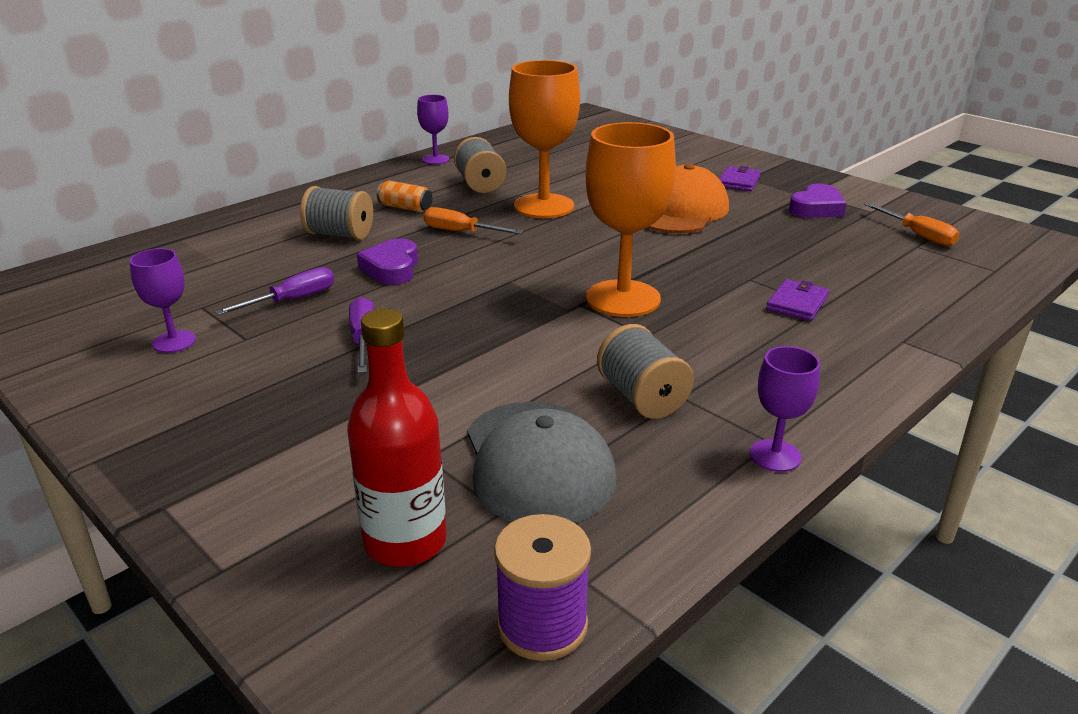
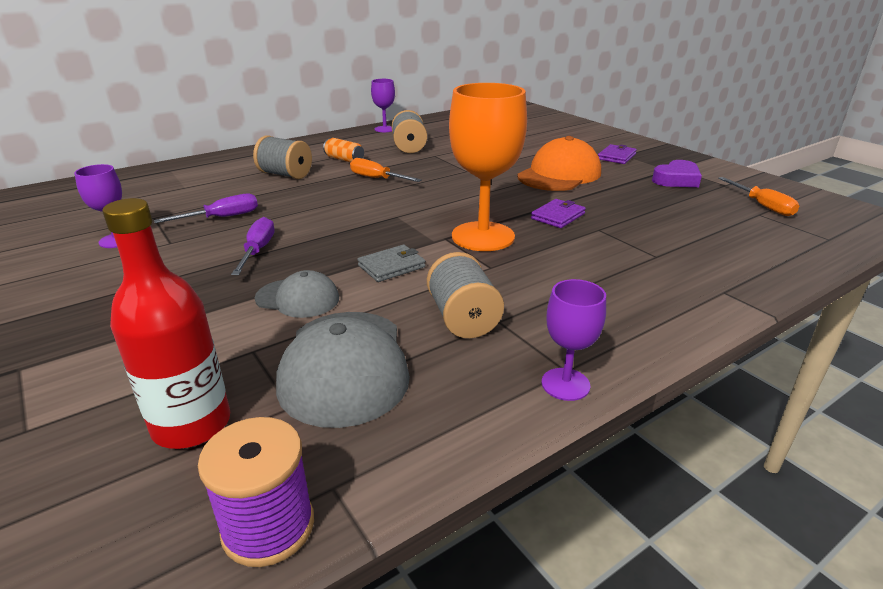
camera: 10 degrees right, 0 degrees up
purple heart [357,238,418,285] -> none
orange goblet [509,60,580,218] -> none
purple wallet [766,279,829,321] -> purple wallet moved to [531,199,586,228]
none -> grey cap [255,270,339,318]
none -> grey wallet [358,245,425,282]

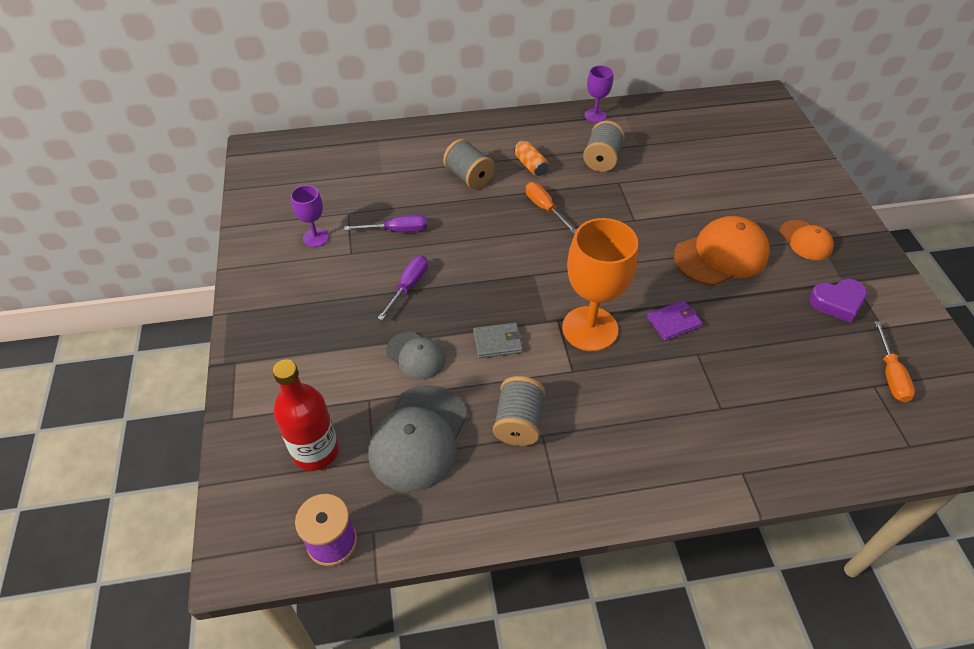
camera: 25 degrees right, 20 degrees up
purple goblet [542,279,606,401] -> none
purple wallet [598,144,637,164] -> orange cap [780,220,834,260]

